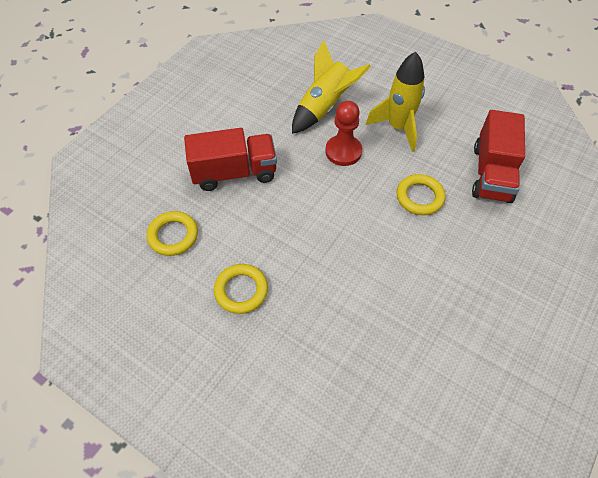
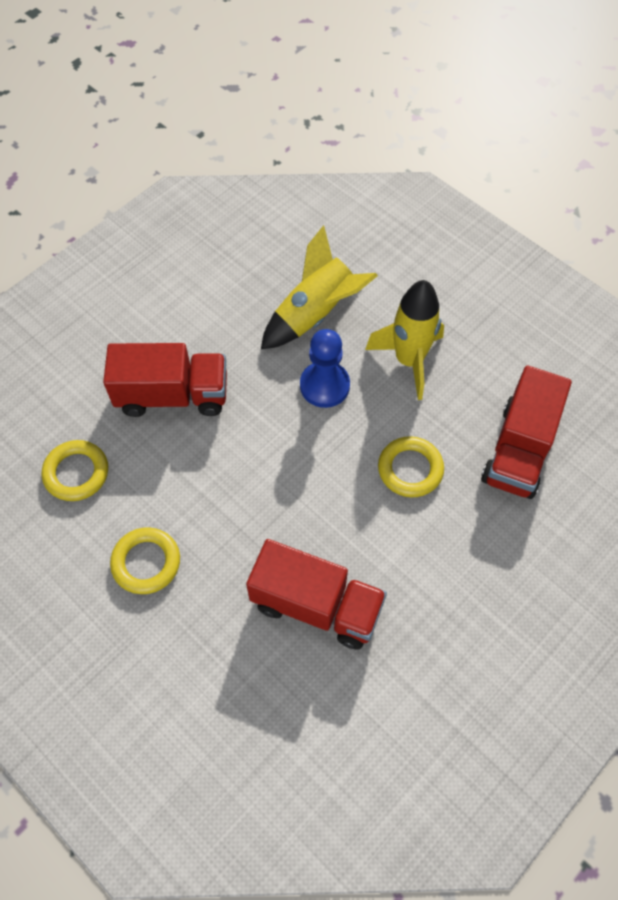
camera: 10 degrees right, 5 degrees up
red pawn [325,101,362,166] -> blue pawn [300,329,350,408]
none -> red truck [246,539,387,649]

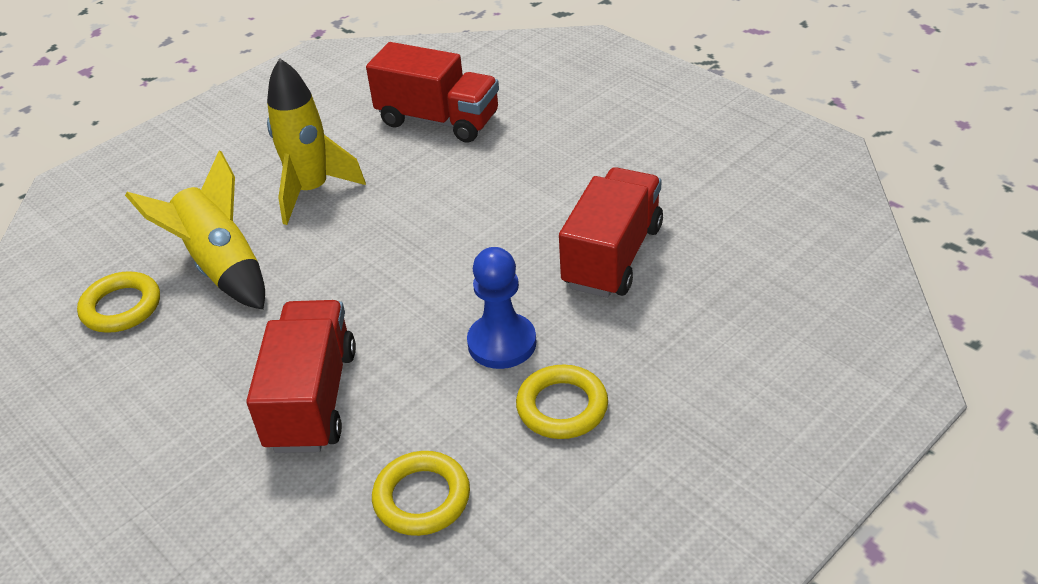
camera: 85 degrees left, 20 degrees down
blue pawn [300,329,350,408] -> blue pawn moved to [467,247,536,369]
yellow ring [378,436,444,497] -> yellow ring moved to [77,271,160,333]

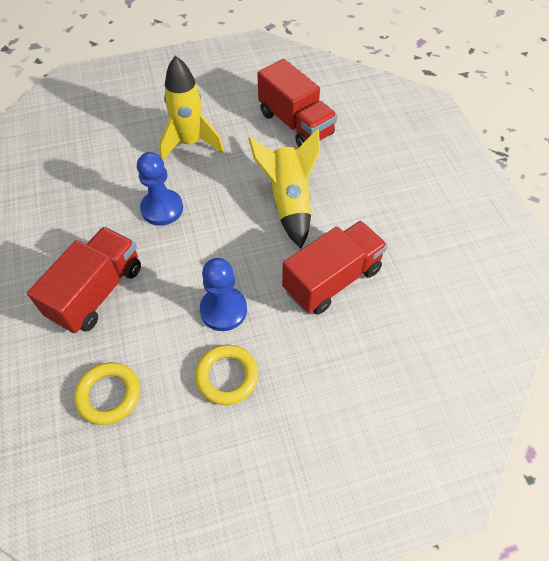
camera: 25 degrees right, 15 degrees up
yellow ring [77,271,160,333] -> none
yellow rocket [125,150,265,310] -> yellow rocket moved to [248,129,320,248]
none -> blue pawn [137,152,183,226]

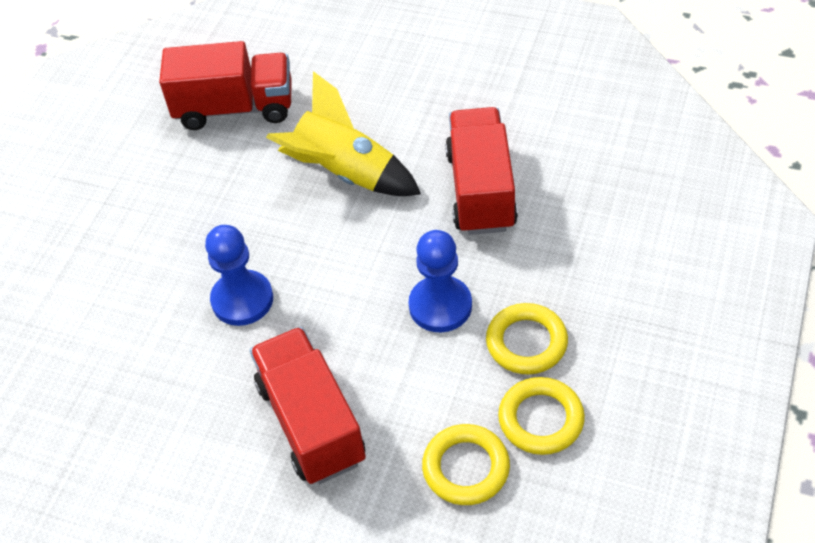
camera: 50 degrees left, 5 degrees down
yellow rocket [159,56,224,160] -> none
none -> yellow ring [498,377,585,455]

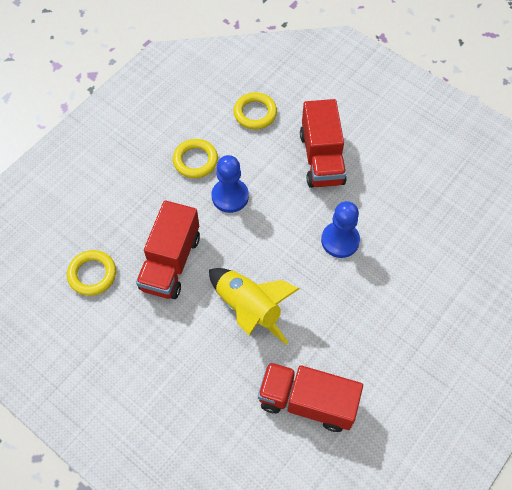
camera: 165 degrees left, 10 degrees up
yellow ring [498,377,585,455] -> yellow ring moved to [67,250,116,296]

